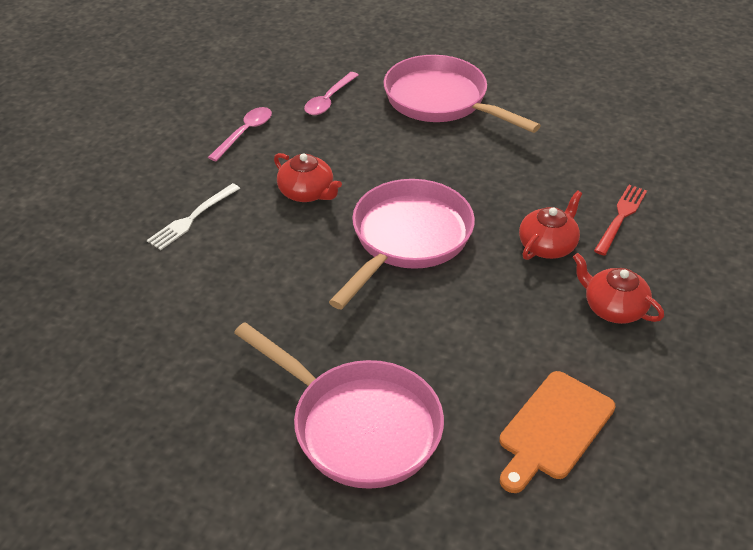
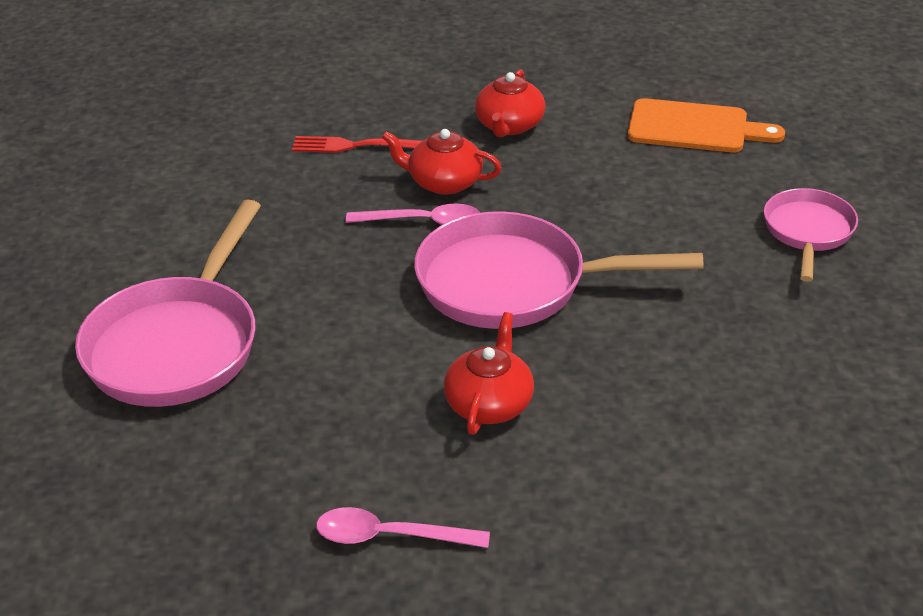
camera: 115 degrees left, 5 degrees down
white fork [147,183,240,250] -> none
pink pan [234,322,444,489] -> pink pan [764,188,858,282], size x0.58
pink spoon [304,72,358,115] -> pink spoon moved to [346,203,480,225]

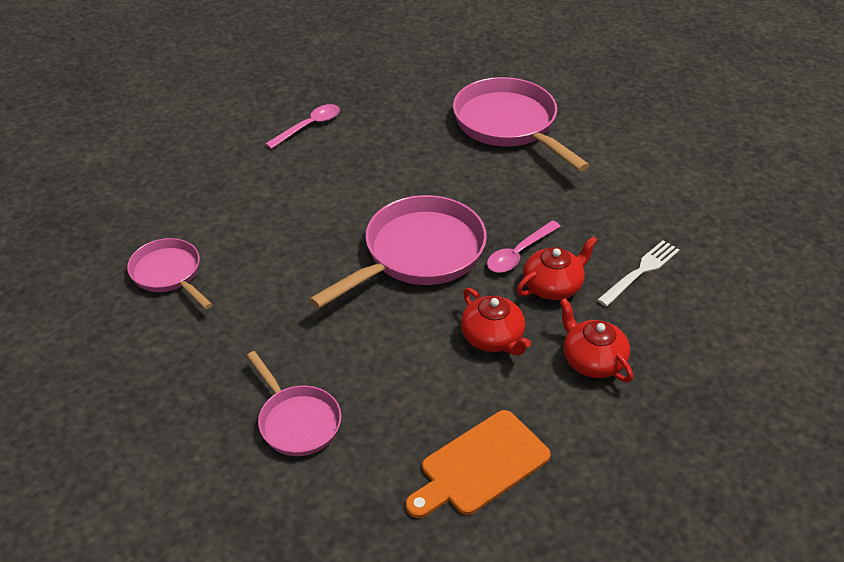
camera: 130 degrees right, 5 degrees up
red fork [292,136,422,153] -> white fork [597,240,680,307]
red teapot [444,312,534,435] -> red teapot moved to [461,288,531,356]
none -> pink pan [127,238,212,309]

